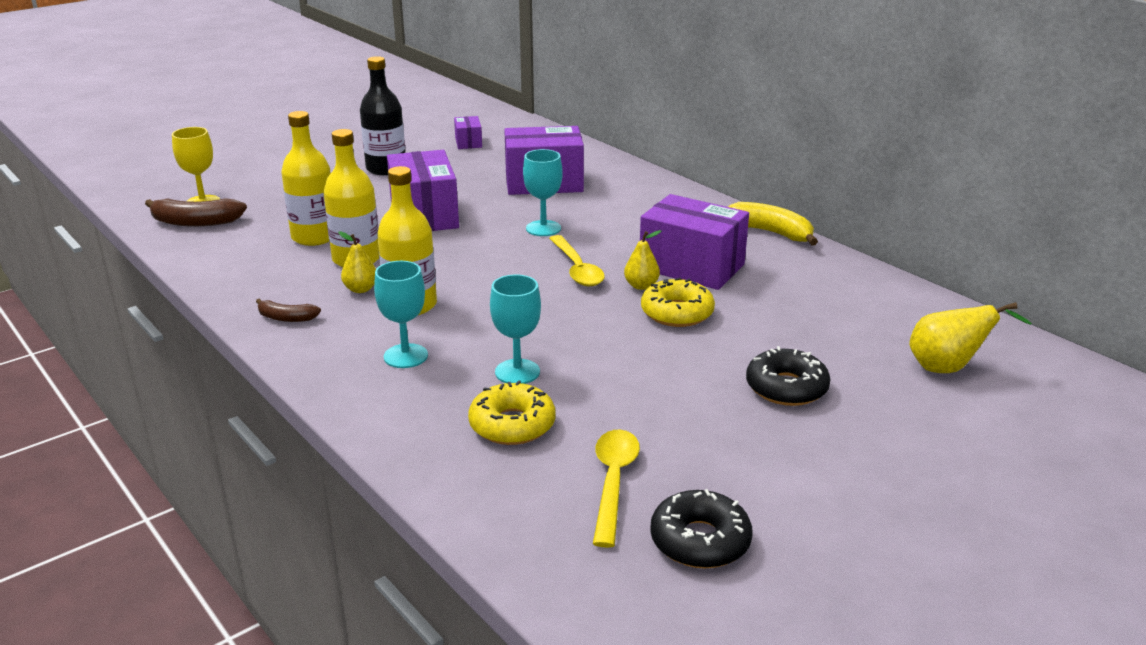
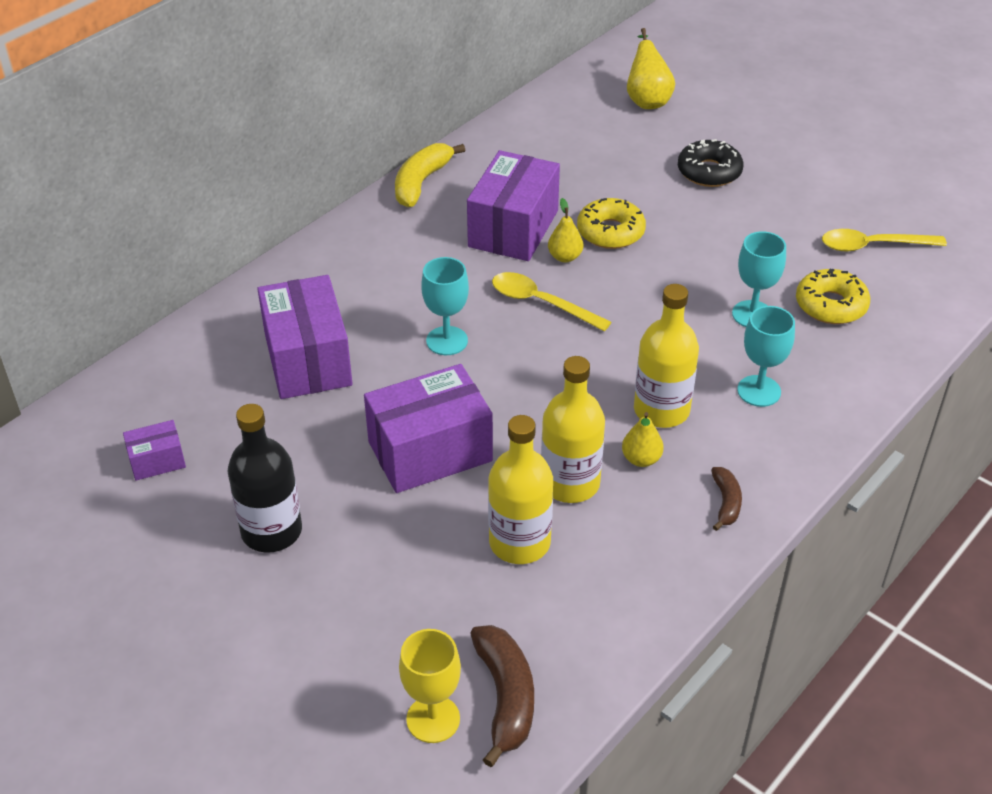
camera: 100 degrees left, 15 degrees up
yellow spoon [549,235,605,286] -> yellow spoon turned 120 degrees counterclockwise [492,272,611,331]
black donut [650,489,753,568] -> none

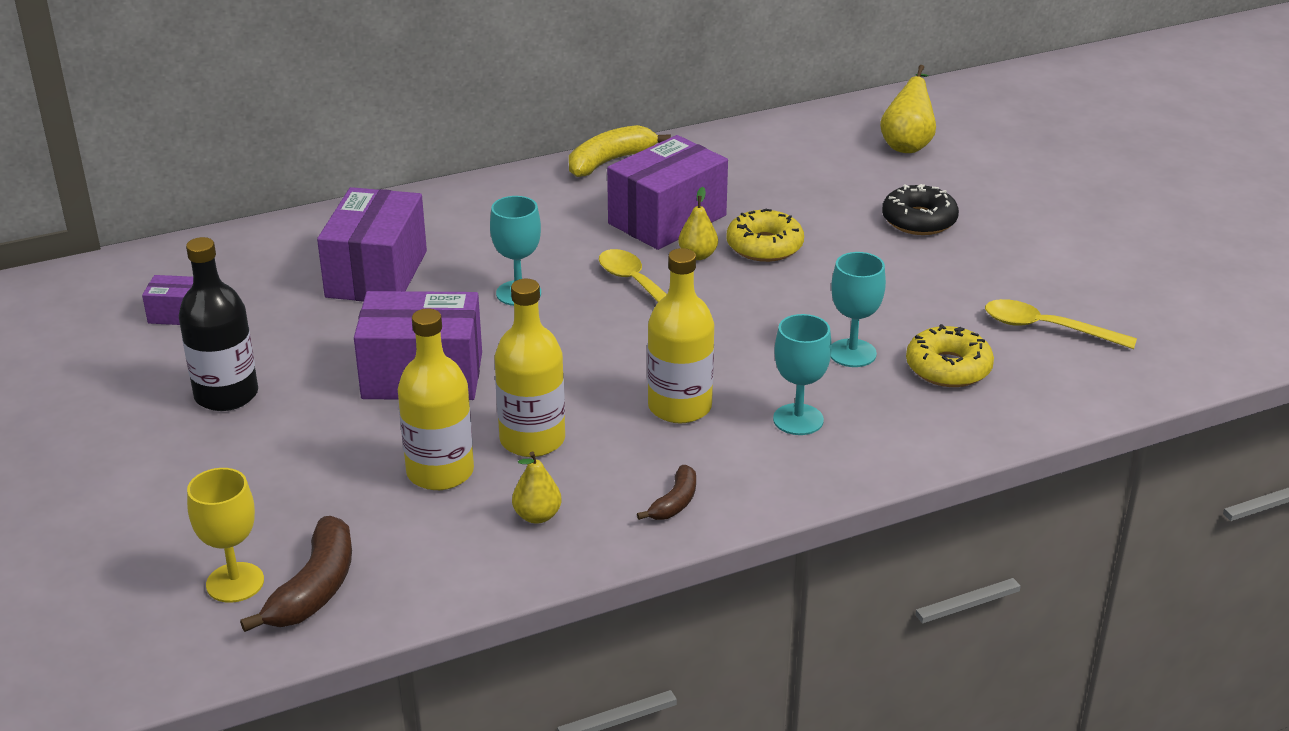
camera: 25 degrees right, 10 degrees down
yellow pear [622,412,664,467] -> yellow pear moved to [512,452,561,524]

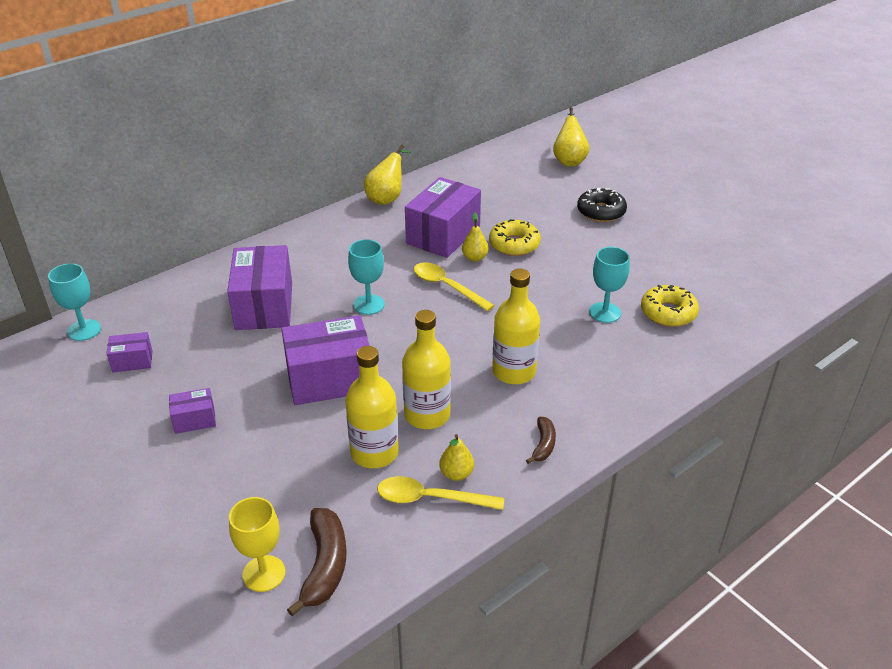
camera: 15 degrees left, 5 degrees up
black bottle [179,237,258,411] -> purple box [169,388,216,434]
yellow banana [569,125,671,177] -> yellow pear [364,144,411,205]
turquoise goblet [773,314,832,435] -> turquoise goblet moved to [48,263,101,341]
yellow spoon [985,299,1137,349] -> yellow spoon moved to [377,476,504,510]

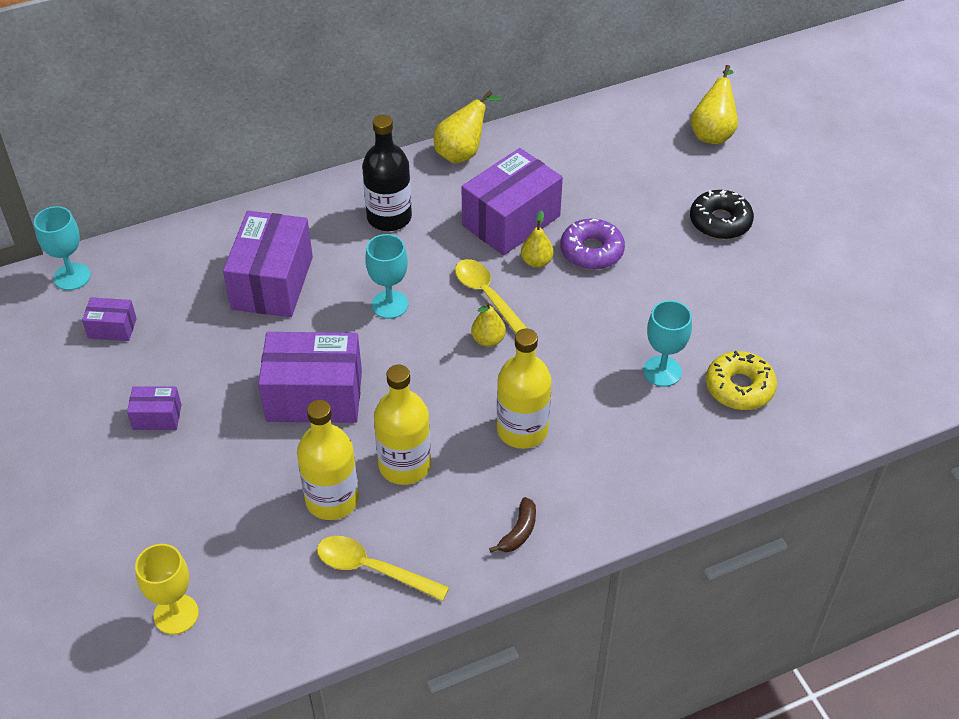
camera: 15 degrees right, 10 degrees up
brown banana [287,508,346,616] -> none
yellow pear [439,434,474,481] -> yellow pear moved to [471,302,506,347]
yellow donut [489,219,541,256] -> purple donut [561,219,625,270]
none -> black bottle [362,115,412,231]

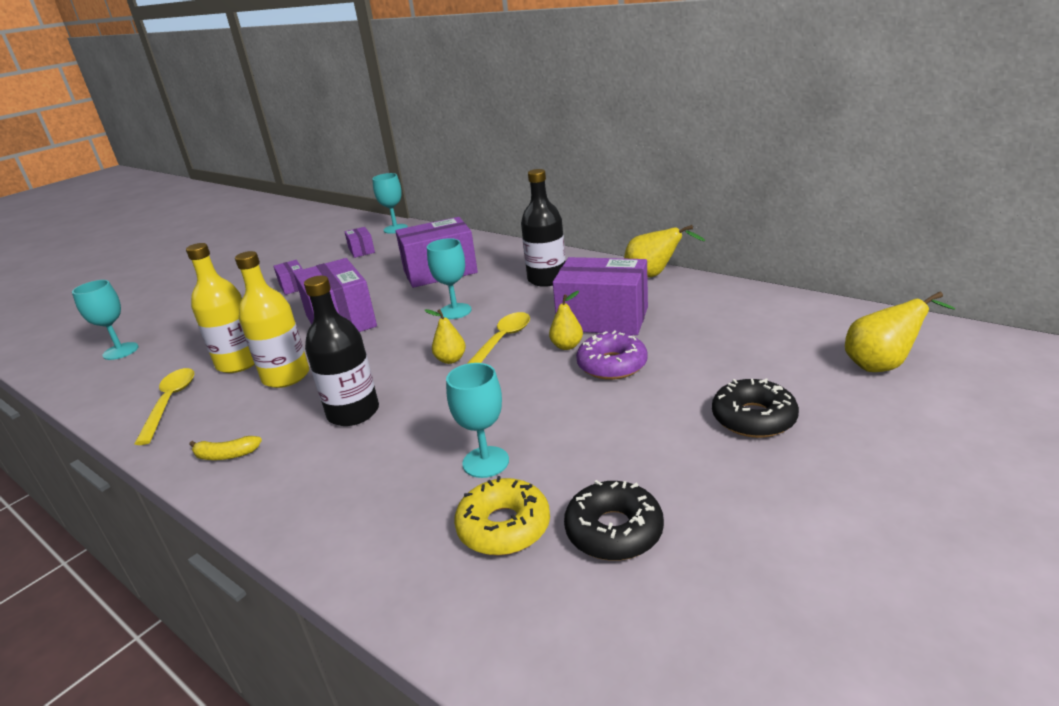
camera: 65 degrees right, 20 degrees down
yellow goblet [135,544,199,635] -> turquoise goblet [72,280,138,360]
brown banana [489,497,536,553] -> yellow banana [189,436,262,460]
yellow bottle [497,329,552,449] -> black bottle [304,276,379,426]
none -> black donut [564,480,664,561]

